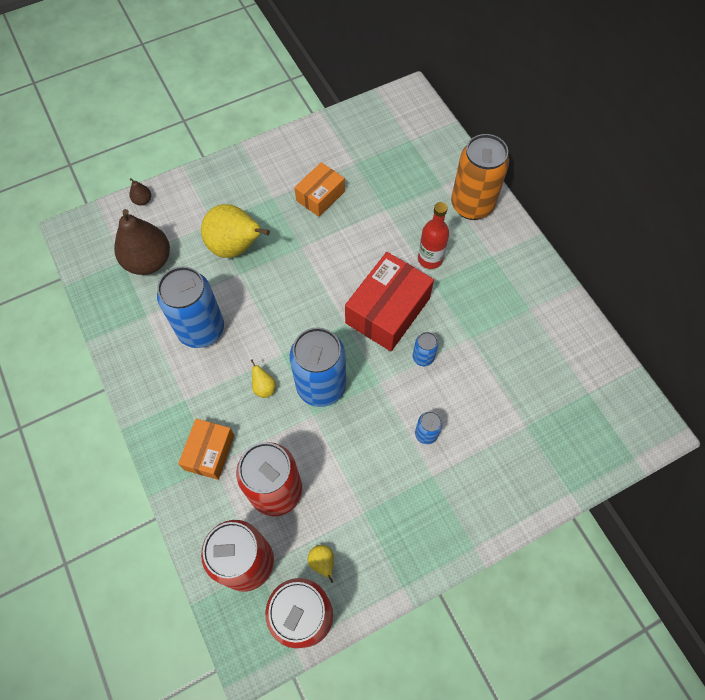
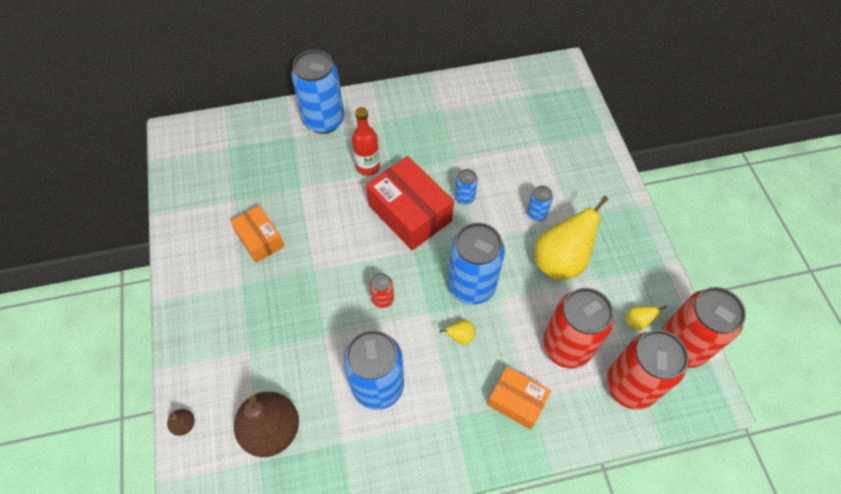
camera: 75 degrees left, 5 degrees down
yellow pear [201,204,270,258] -> yellow pear moved to [535,196,608,280]
orange can [451,134,509,220] -> blue can [291,50,344,134]
none -> red can [370,273,394,308]

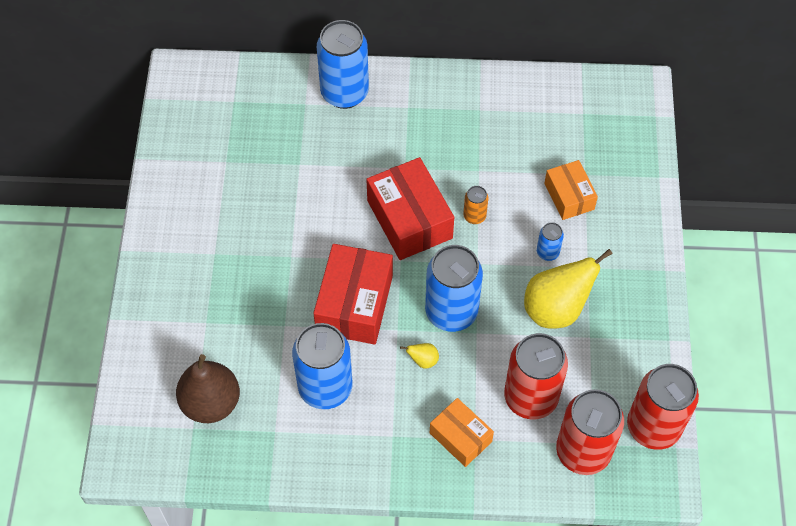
camera: 15 degrees right, 0 degrees up
brown pear [167,409,195,436] -> none
orange box [230,205,285,263] -> orange box moved to [544,160,598,220]
red bottle [352,107,380,175] -> none
red can [370,273,394,308] -> red box [313,244,393,345]
blue can [455,169,478,205] -> orange can [463,186,488,224]
yellow pear [625,306,667,330] -> none

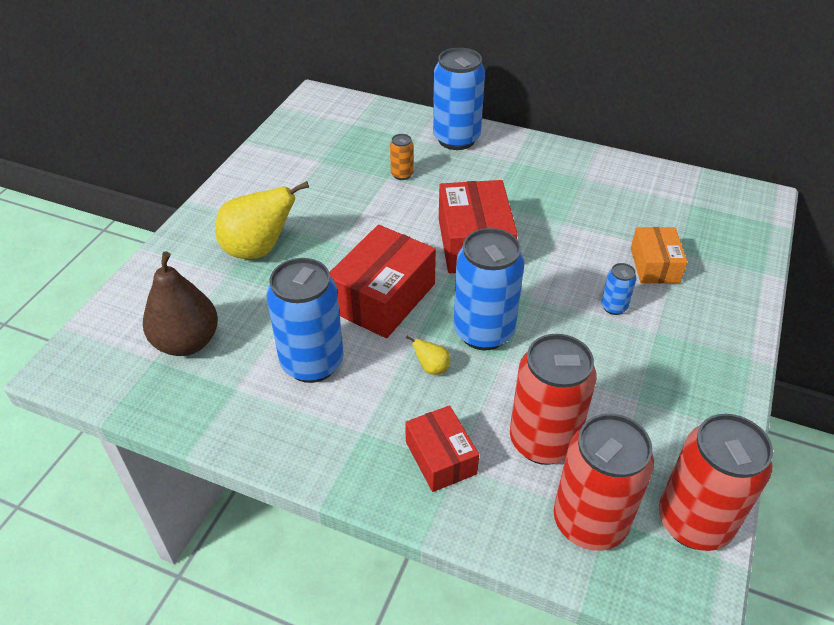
camera: 20 degrees right, 15 degrees down
orange box [430,398,494,467] -> red box [405,405,479,492]
orange can [463,186,488,224] -> orange can moved to [390,134,413,180]
yellow pear [524,249,613,329] -> yellow pear moved to [215,181,309,259]

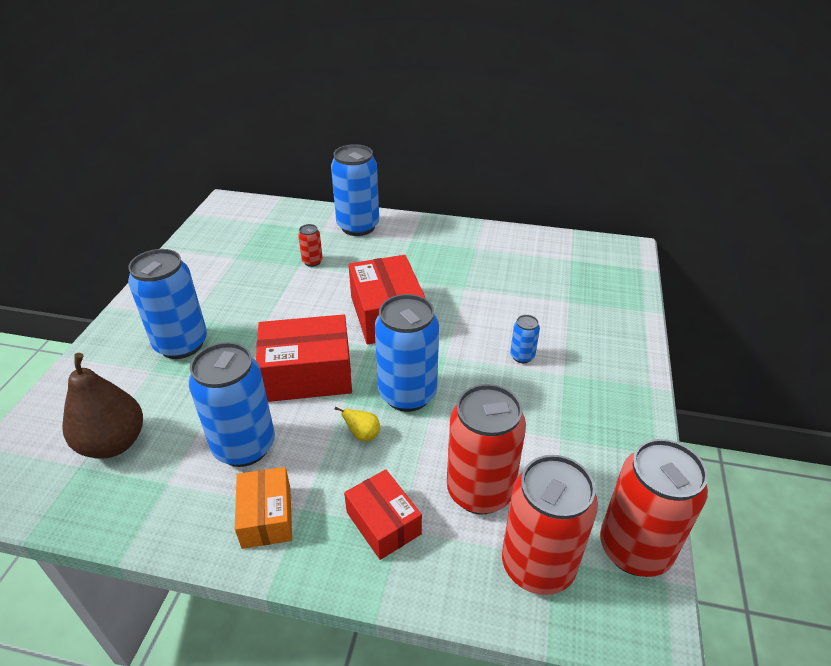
camera: 10 degrees left, 5 degrees down
yellow pear [215,181,309,259] -> blue can [128,249,207,359]
red box [329,225,436,338] -> red box turned 60 degrees clockwise [256,314,352,402]
orange can [390,134,413,180] -> red can [298,224,323,267]
orange box [631,227,687,283] -> orange box moved to [235,467,292,549]

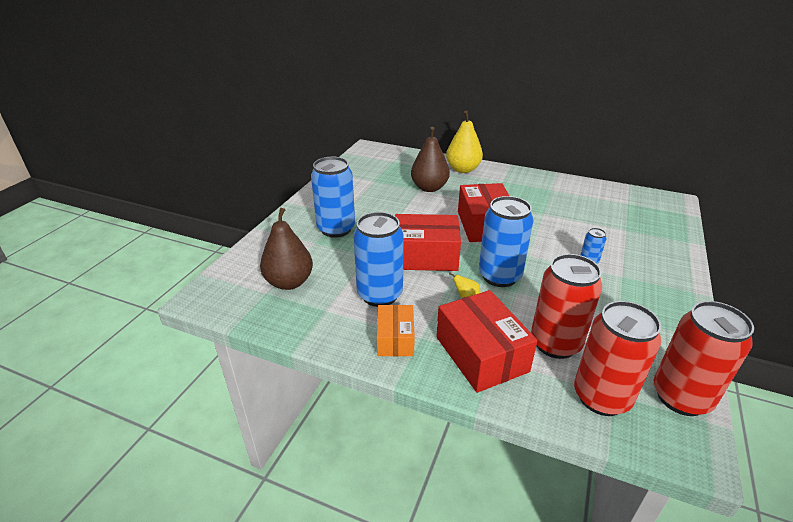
camera: 10 degrees right, 5 degrees down
red can [298,224,323,267] -> brown pear [411,127,450,192]
blue can [331,144,379,236] -> yellow pear [446,110,483,173]
red box [344,469,422,560] -> red box [437,290,538,393], size x1.66

